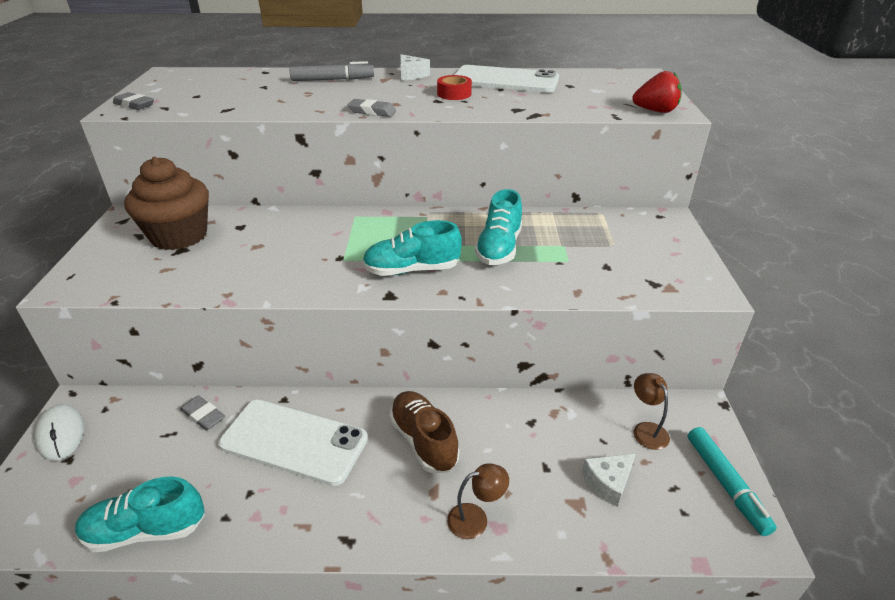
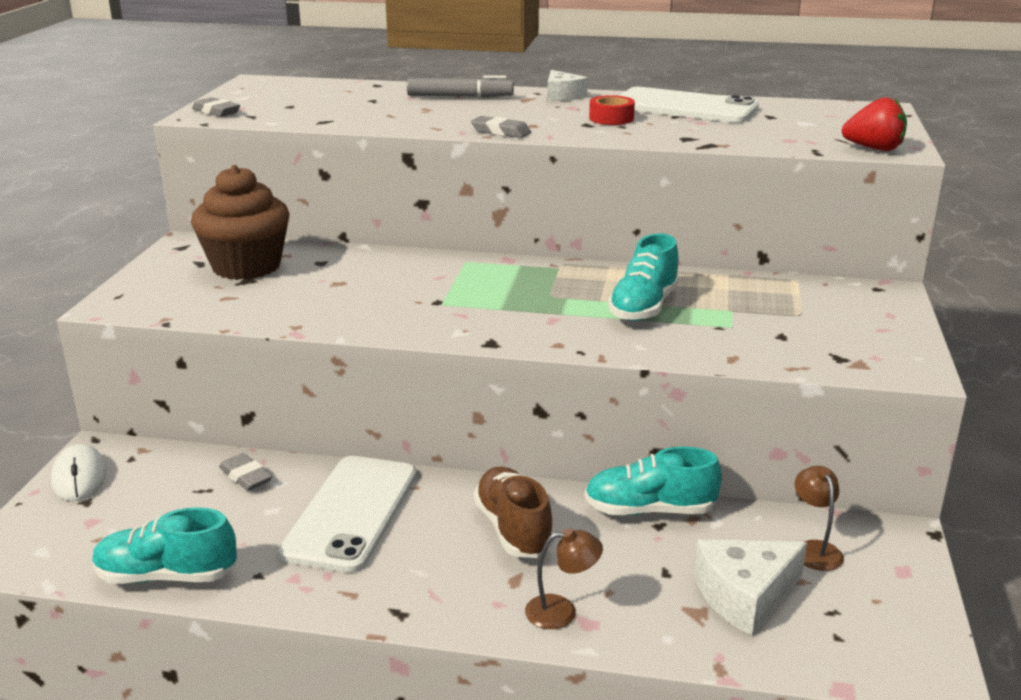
camera: 10 degrees right, 10 degrees down
white phone [218,399,368,486] -> white phone turned 75 degrees clockwise [279,456,417,573]
turquoise shoe [362,220,462,276] -> turquoise shoe moved to [585,446,722,515]
white cheese [582,454,636,507] -> white cheese [694,539,807,636], size x1.56
turquoise marker [687,427,777,536] -> none

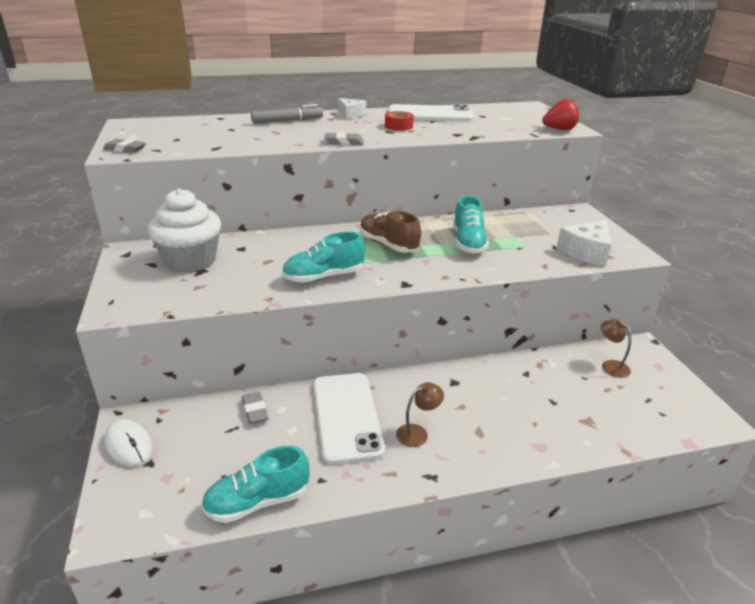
camera: 25 degrees left, 5 degrees up
brown cupcake [191,165,290,280] -> white cupcake [148,188,221,273]
grey eraser [219,453,273,491] -> grey eraser turned 45 degrees clockwise [242,392,269,424]
brown shoe [474,467,555,558] -> brown shoe moved to [360,211,421,253]
brown lamp [525,528,603,629] -> brown lamp moved to [396,382,444,447]
turquoise shoe [585,446,722,515] -> turquoise shoe moved to [282,232,365,283]
white cheese [694,539,807,636] -> white cheese moved to [556,220,611,266]

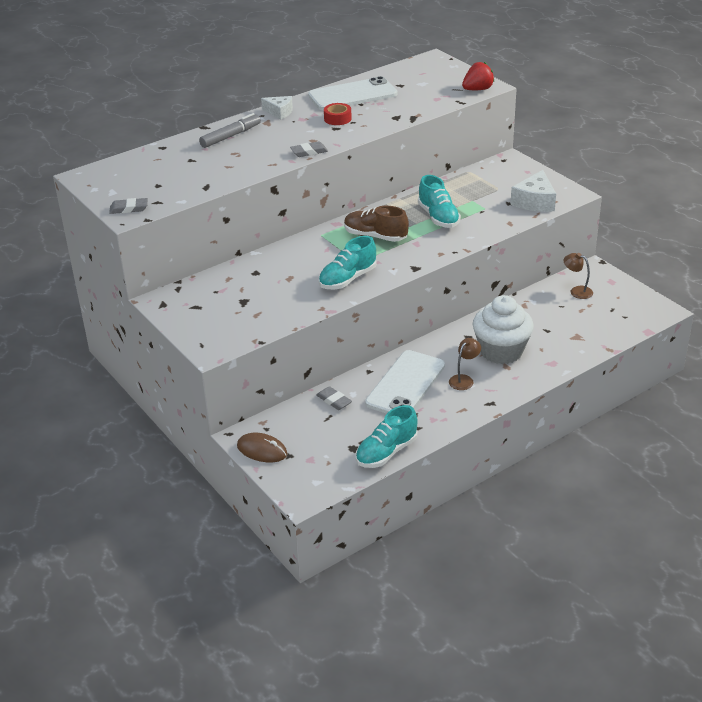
camera: 20 degrees left, 5 degrees up
white mouse [104,419,153,467] -> brown mouse [237,433,287,462]
white cupcake [148,188,221,273] -> white cupcake moved to [473,295,534,364]
white phone [313,373,385,465] -> white phone turned 60 degrees clockwise [365,350,445,414]

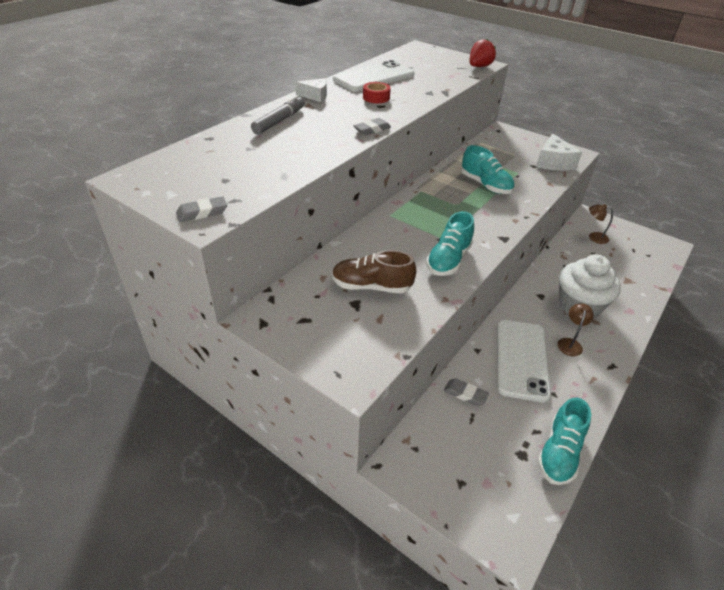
camera: 20 degrees left, 5 degrees up
brown mouse [237,433,287,462] -> none
brown shoe [344,206,409,242] -> brown shoe moved to [332,250,416,293]

